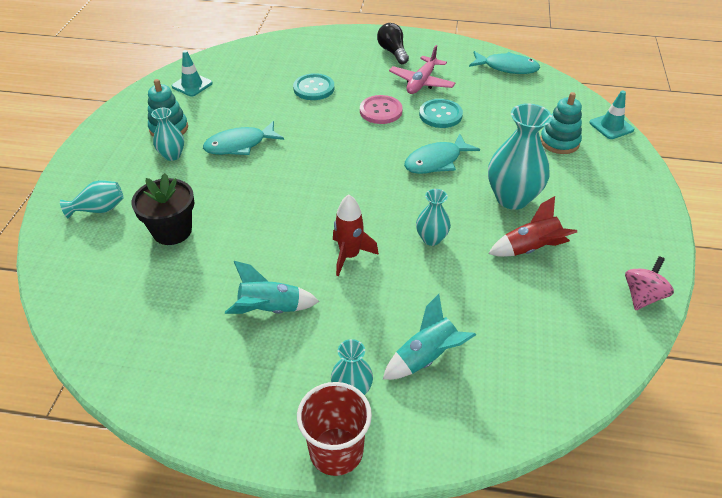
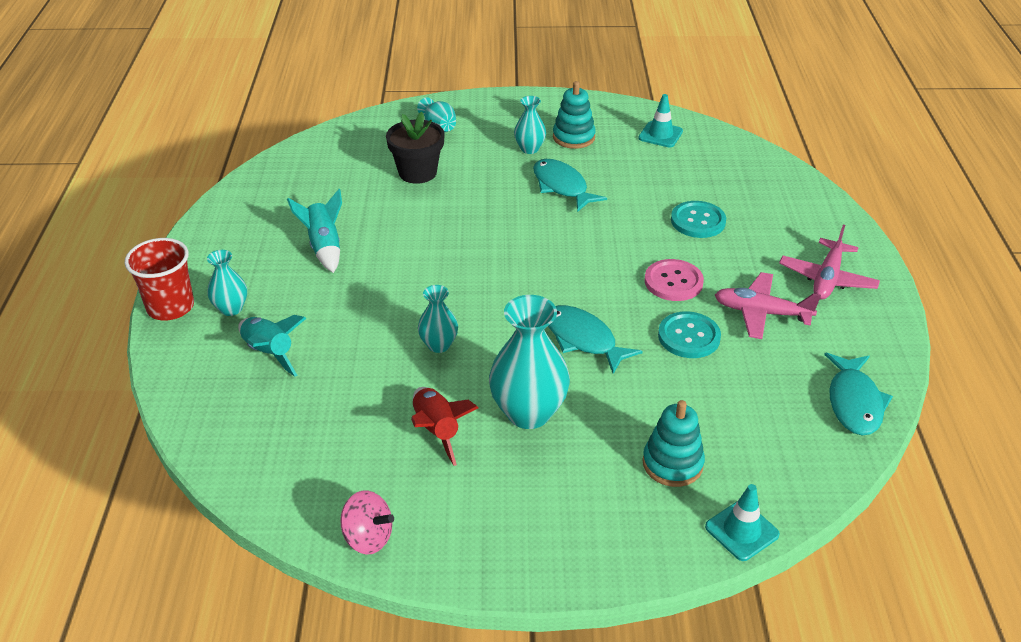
camera: 80 degrees right, 5 degrees down
red rocket [333,195,379,276] -> none
black light bulb [377,23,409,64] -> pink plane [779,224,880,300]

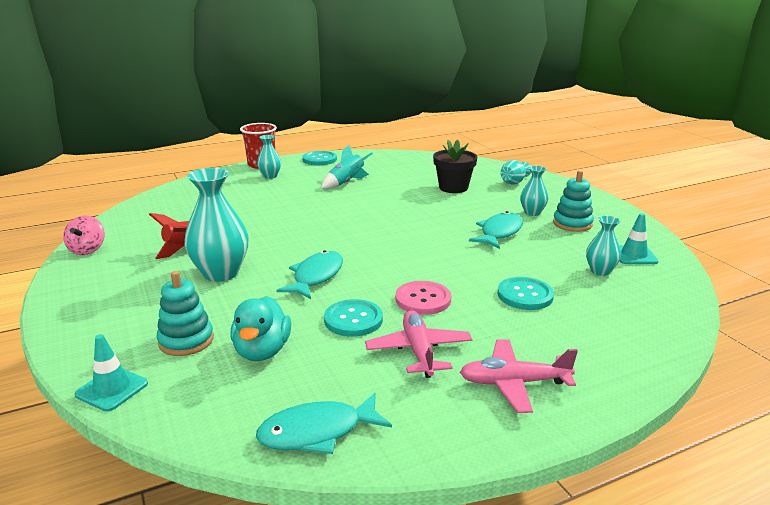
camera: 65 degrees right, 15 degrees down
turquoise rocket [238,315,307,377] -> none
turquoise vase [418,285,458,353] -> turquoise vase moved to [586,216,621,276]
none -> turquoise duck [231,296,291,361]
none -> turquoise button [302,151,337,165]

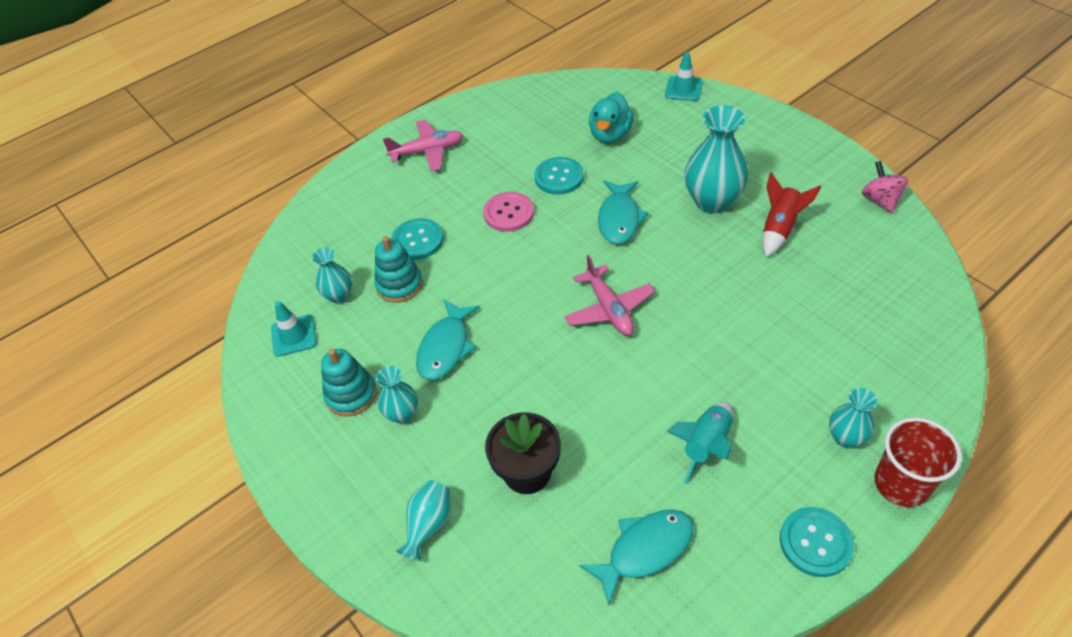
camera: 170 degrees right, 25 degrees up
turquoise stacking toy [157,271,214,356] -> turquoise stacking toy moved to [374,236,423,303]
turquoise duck [231,296,291,361] -> turquoise duck turned 150 degrees counterclockwise [589,92,634,143]
turquoise fish [256,393,392,454] -> turquoise fish moved to [579,509,693,605]
pink plane [365,310,472,378] -> pink plane moved to [564,255,655,336]

